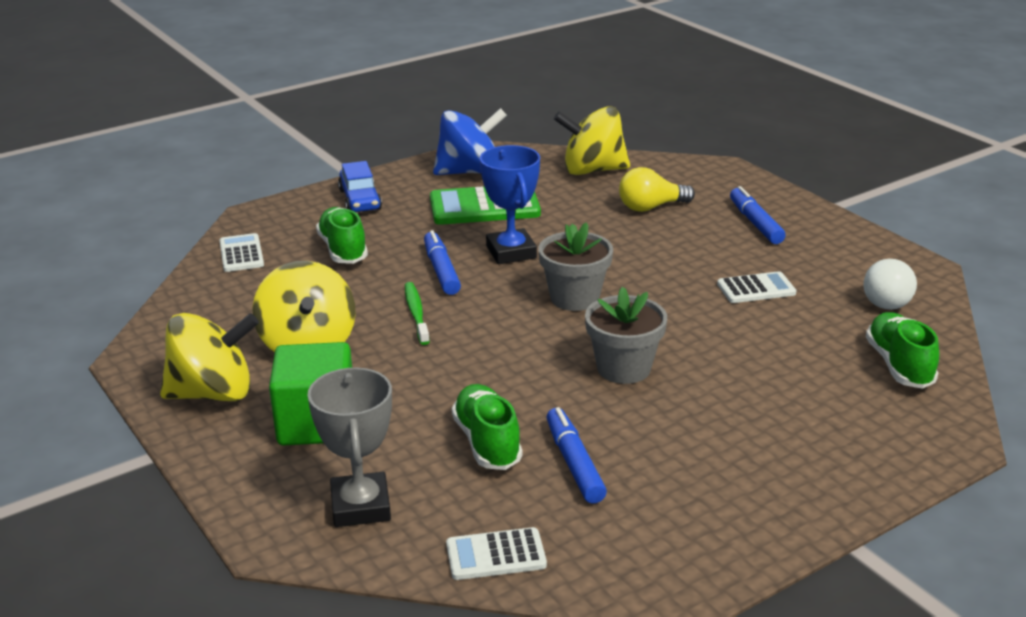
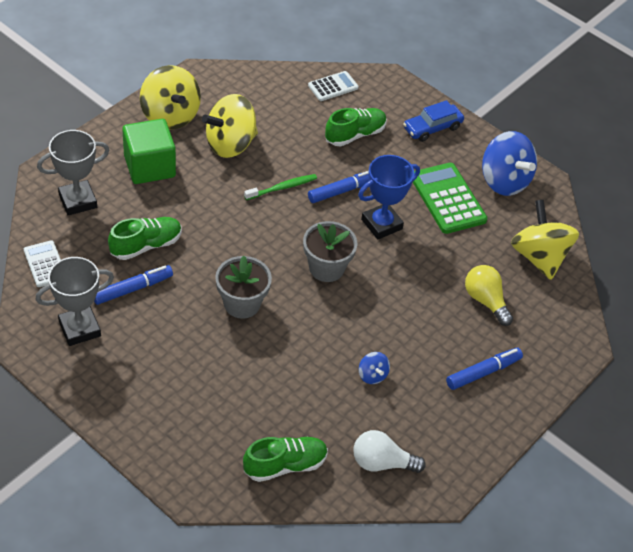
camera: 70 degrees right, 20 degrees up
white calculator [717,271,796,303] -> blue spinning top [359,352,390,384]
none -> grey trophy [35,257,114,346]

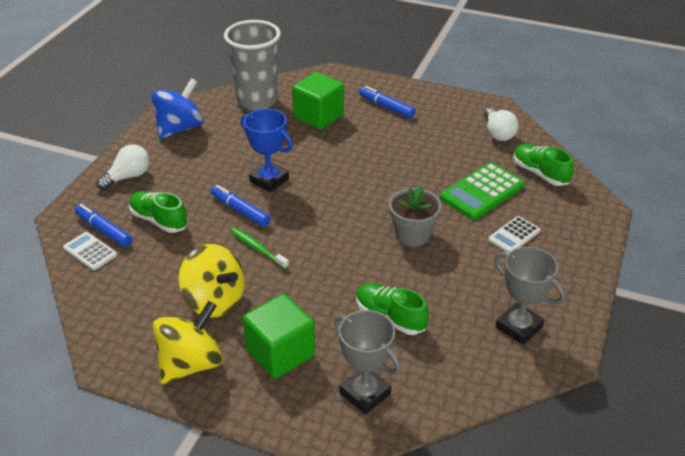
camera: 105 degrees left, 10 degrees down
white calculator [24,240,61,287] -> white calculator moved to [488,216,540,253]
blue marker [94,265,173,305] -> blue marker moved to [75,204,132,247]
grey flower pot [303,221,357,282] -> none
blue spinning top [359,352,390,384] -> none
blue car [403,100,464,142] -> white light bulb [96,145,150,190]
green calculator [413,163,487,234] -> green calculator moved to [440,162,525,220]
yellow light bulb [465,265,513,326] -> green cube [292,72,344,130]
yellow spinning top [511,200,579,280] -> grey cup [224,20,281,111]

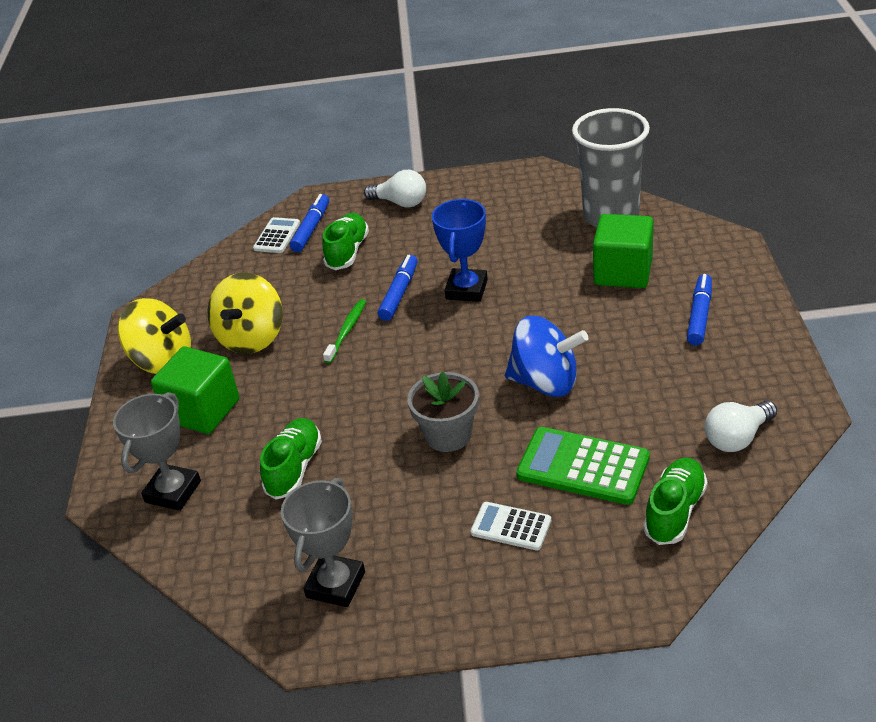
camera: 70 degrees right, 0 degrees up
blue spinning top [151,78,204,139] -> blue spinning top moved to [505,316,588,397]

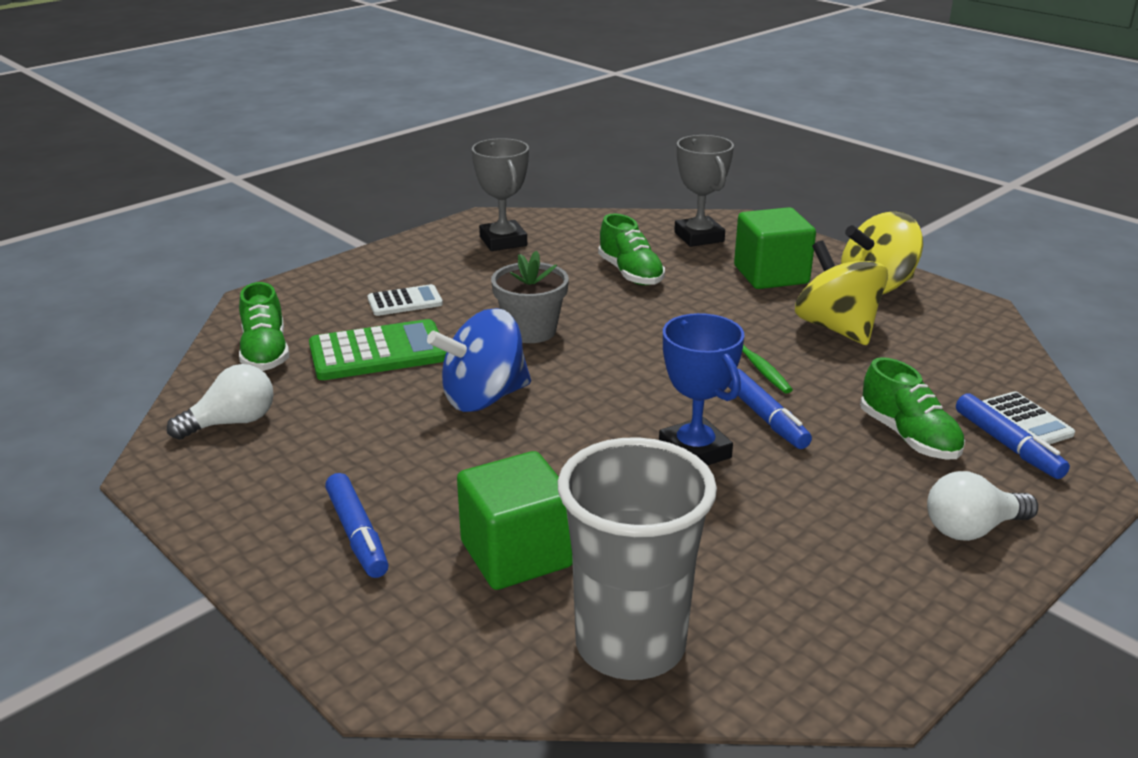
camera: 135 degrees right, 10 degrees down
white light bulb [704,401,777,452] -> white light bulb turned 45 degrees clockwise [167,364,274,440]

